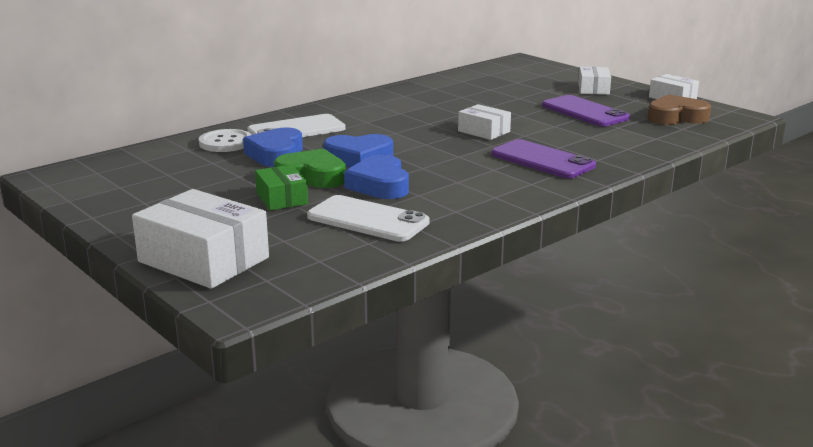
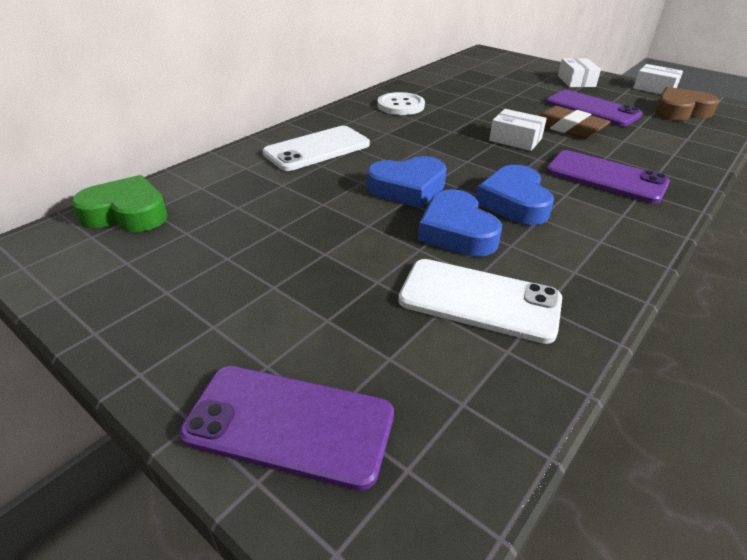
camera: 10 degrees left, 15 degrees up
white box [132,189,269,289] -> purple phone [179,366,394,491]
white button [199,129,251,152] -> white button moved to [377,92,425,115]
blue heart [243,127,303,167] -> blue heart moved to [476,165,554,225]
green box [255,165,308,210] -> none
green heart [274,149,346,188] -> green heart moved to [72,175,168,232]
none -> brown eraser [538,106,610,139]

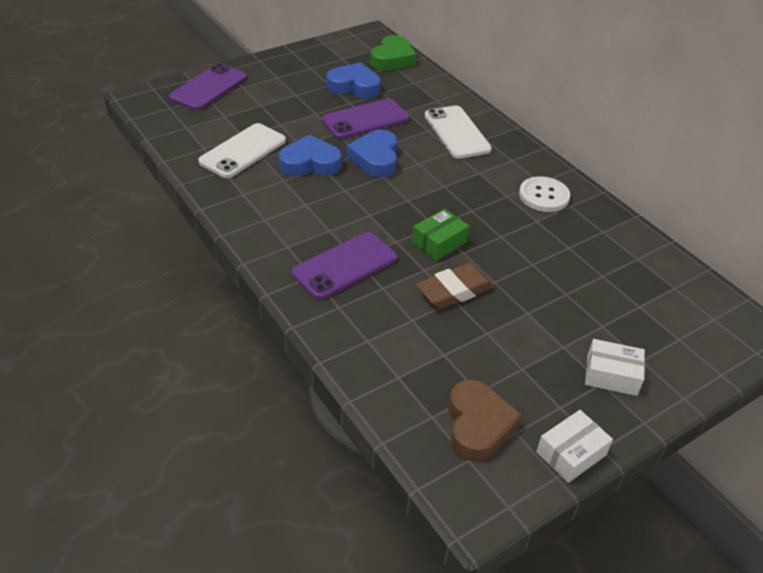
camera: 105 degrees right, 5 degrees up
blue heart [476,165,554,225] -> blue heart moved to [326,62,381,99]
white box [489,109,547,151] -> green box [412,209,469,261]
purple phone [546,90,642,126] -> purple phone moved to [322,99,409,139]

